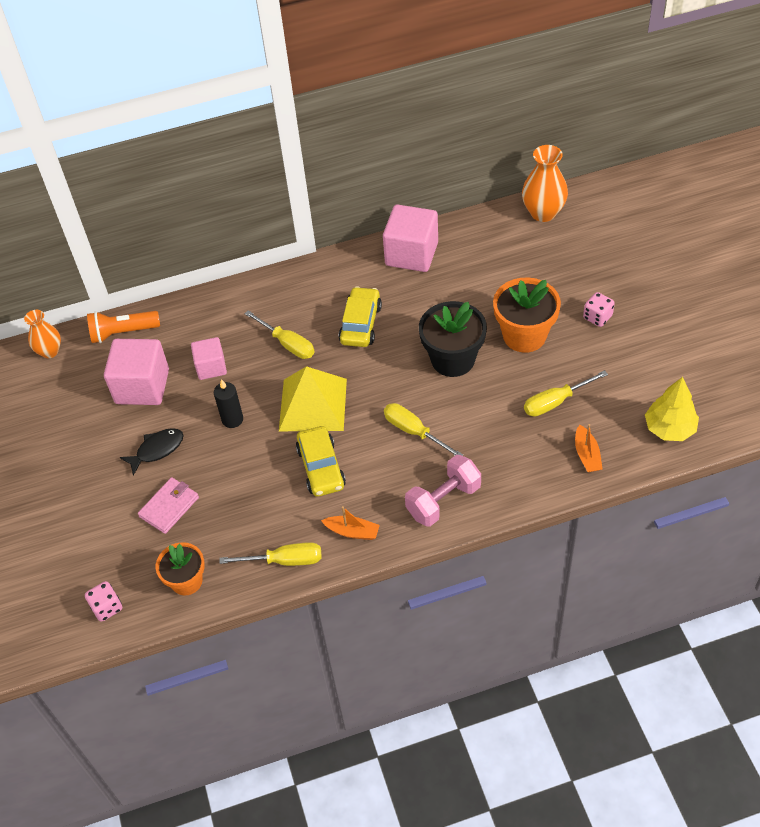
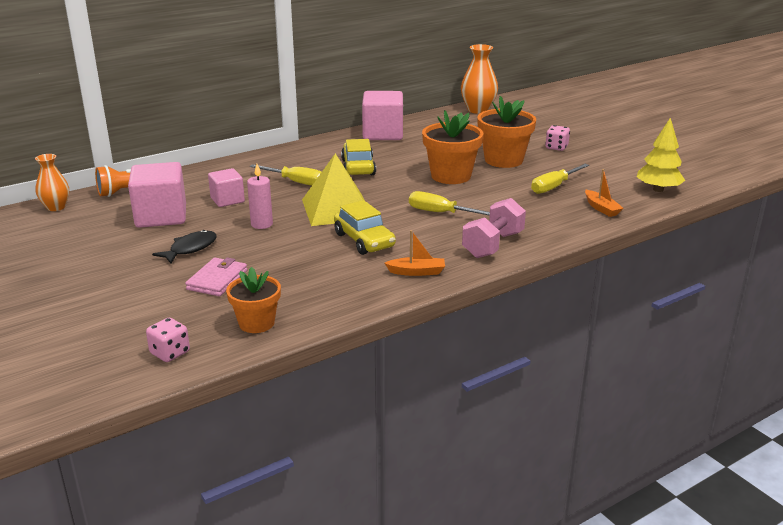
camera: 20 degrees left, 25 degrees down
black candle [214,379,243,428] -> pink candle [247,164,273,229]
yellow screwdriver [219,542,322,566] -> none
black flower pot [419,301,487,377] -> orange flower pot [422,110,483,184]

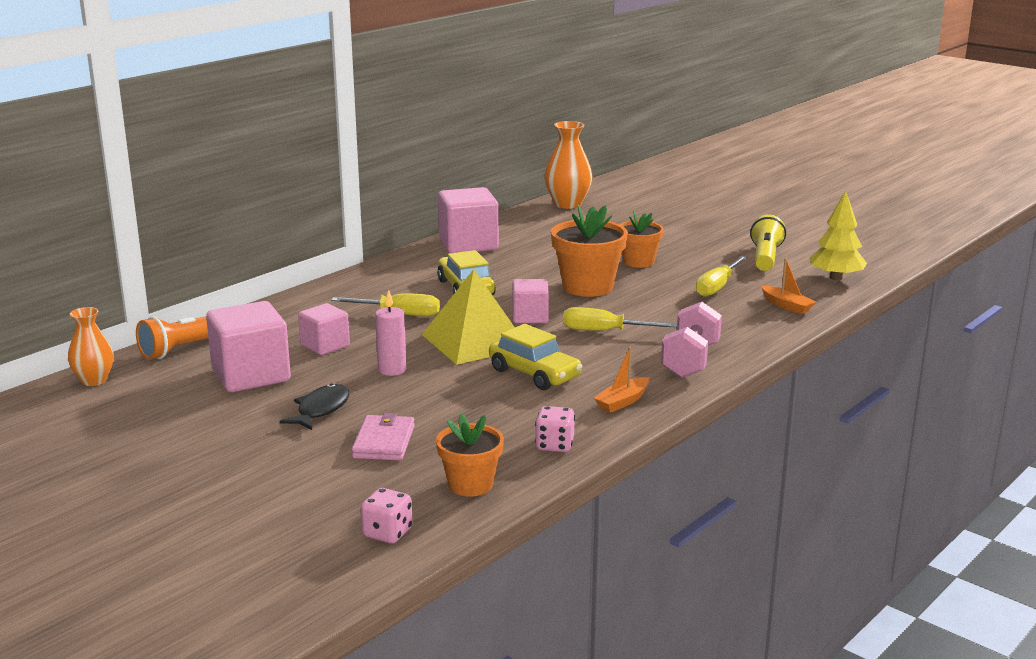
camera: 15 degrees left, 5 degrees down
orange boat [385,230,445,276] -> orange boat turned 150 degrees clockwise [594,347,649,413]
orange flower pot [477,96,536,168] -> orange flower pot [619,212,664,268], size x0.64
pink dice [545,125,570,151] -> pink dice moved to [535,406,575,452]
none -> pink cube [513,279,549,323]
none -> yellow flashlight [750,214,786,271]

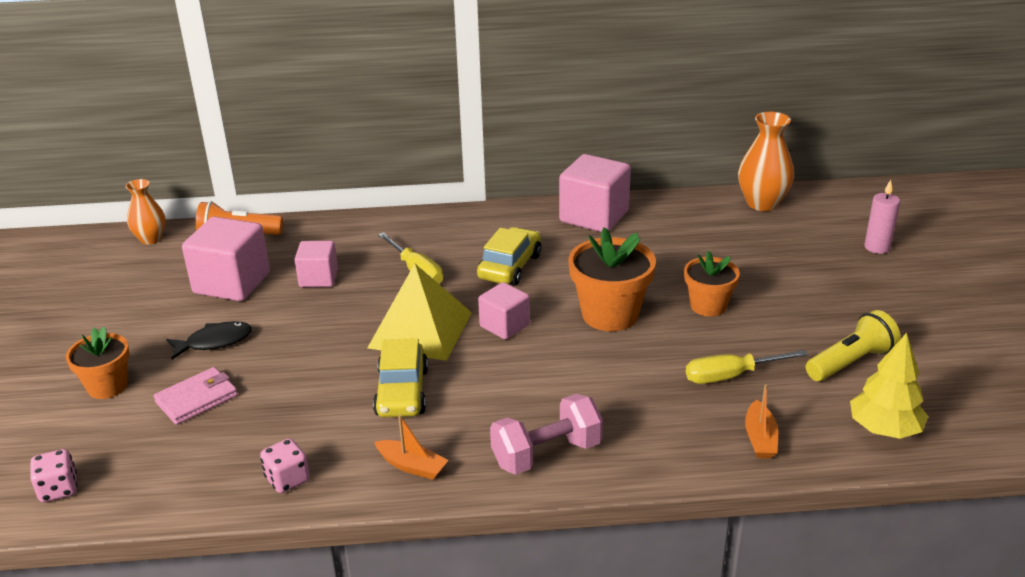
camera: 45 degrees right, 10 degrees up
pink candle [375,290,407,376] -> pink candle moved to [864,180,900,254]
orange flower pot [436,414,504,497] -> orange flower pot moved to [66,327,129,399]
yellow screwdriver [563,307,677,331] -> none
orange boat [594,347,649,413] -> orange boat turned 150 degrees counterclockwise [374,415,449,480]

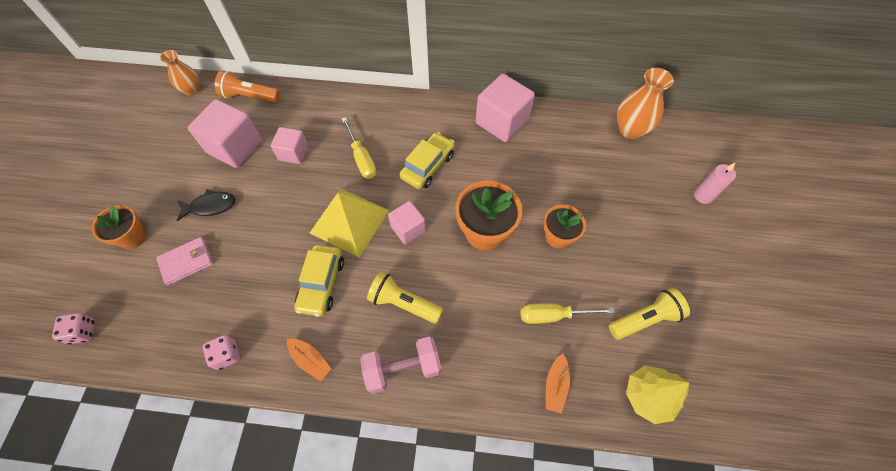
camera: 10 degrees right, 30 degrees up
none -> yellow flashlight [367,272,443,324]

